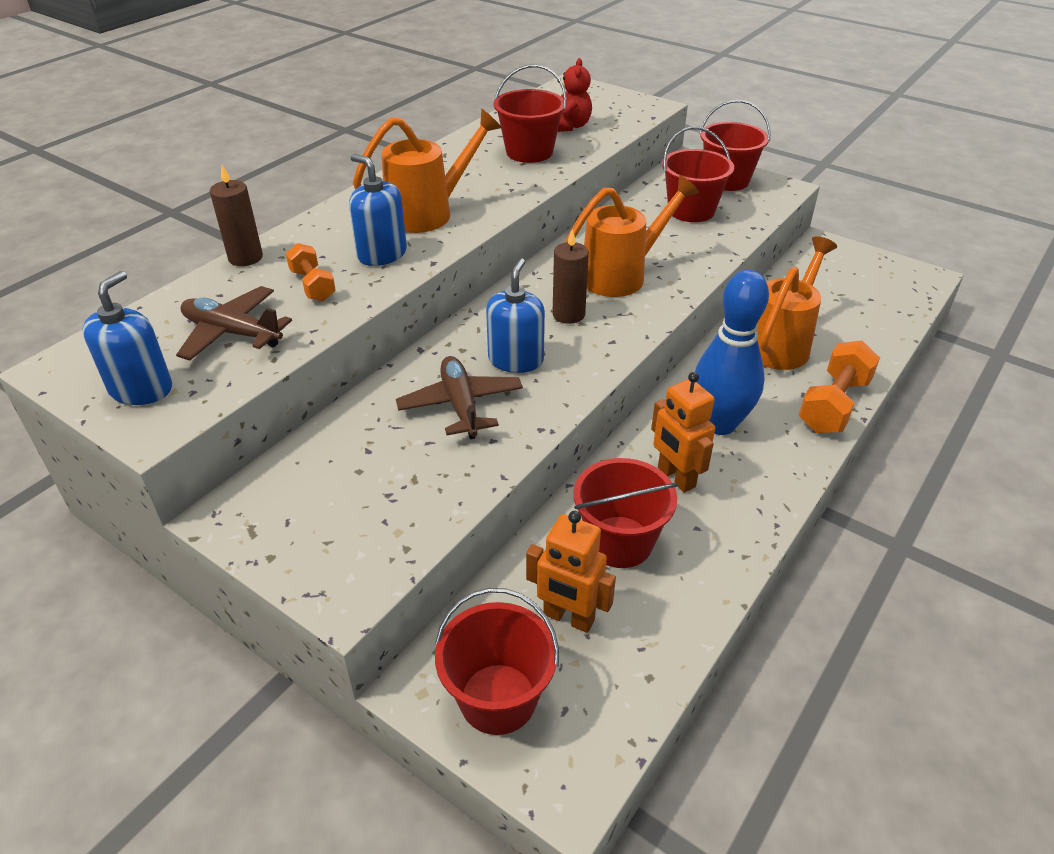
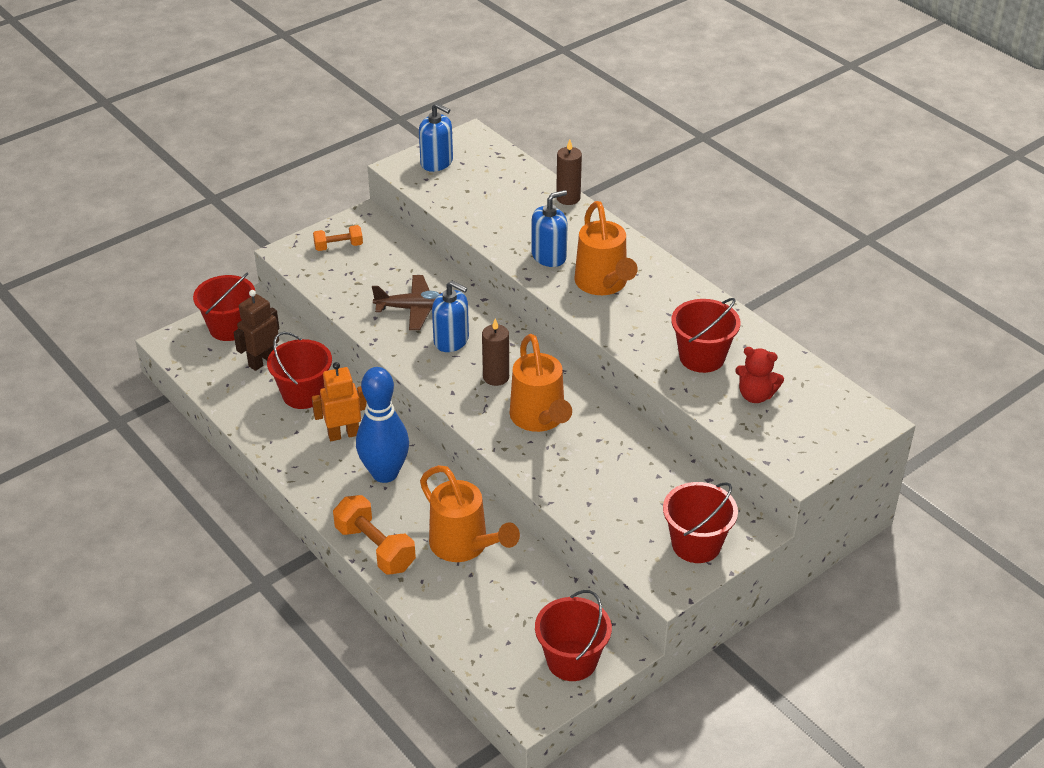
camera: 105 degrees right, 0 degrees up
brown plane [176,286,292,361] -> none
orange dumbbell [286,243,336,301] -> orange dumbbell moved to [313,225,363,251]
orange robot [526,511,616,633] -> brown robot [233,290,279,371]
red bucket [662,127,734,222] -> red bucket moved to [535,590,612,681]

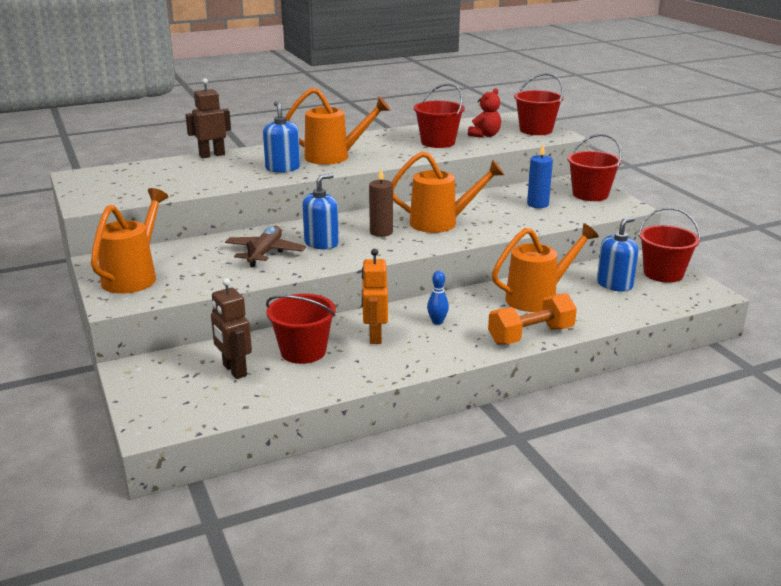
camera: 75 degrees left, 15 degrees down
red bucket [193,273,255,341] -> red bucket moved to [514,73,564,135]
orange dumbbell [313,225,363,251] -> orange watering can [91,188,168,294]
blue bowling pin [356,367,409,483] -> blue bowling pin [427,271,449,325], size x0.43
blue soap dispenser [419,103,453,172] -> blue soap dispenser moved to [597,217,638,292]
brown candle [556,140,582,205] -> brown robot [185,78,231,158]
none -> blue candle [527,145,553,208]

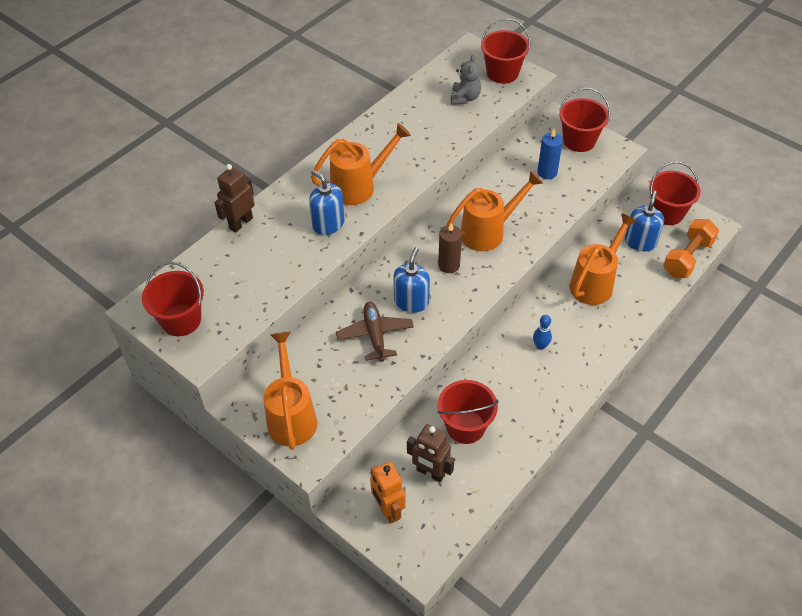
camera: 25 degrees left, 25 degrees up
orange robot [362,249,388,344] -> orange robot moved to [370,462,406,523]
red bucket [414,83,465,148] -> red bucket moved to [142,262,204,336]
red teddy bear [468,88,501,138] -> grey teddy bear [451,55,481,105]
orange dumbbell [488,293,577,345] -> orange dumbbell moved to [663,219,719,278]

